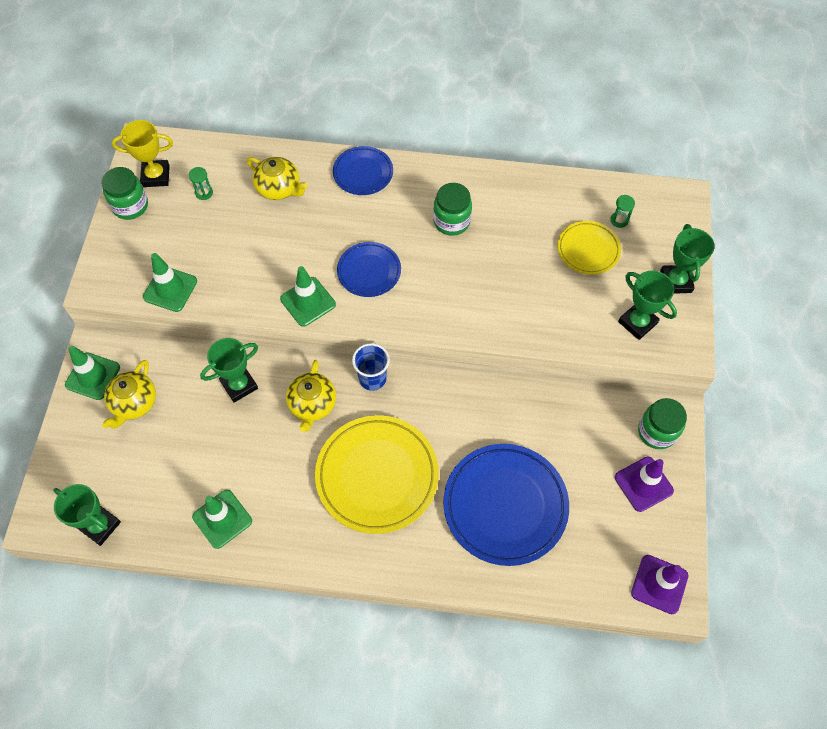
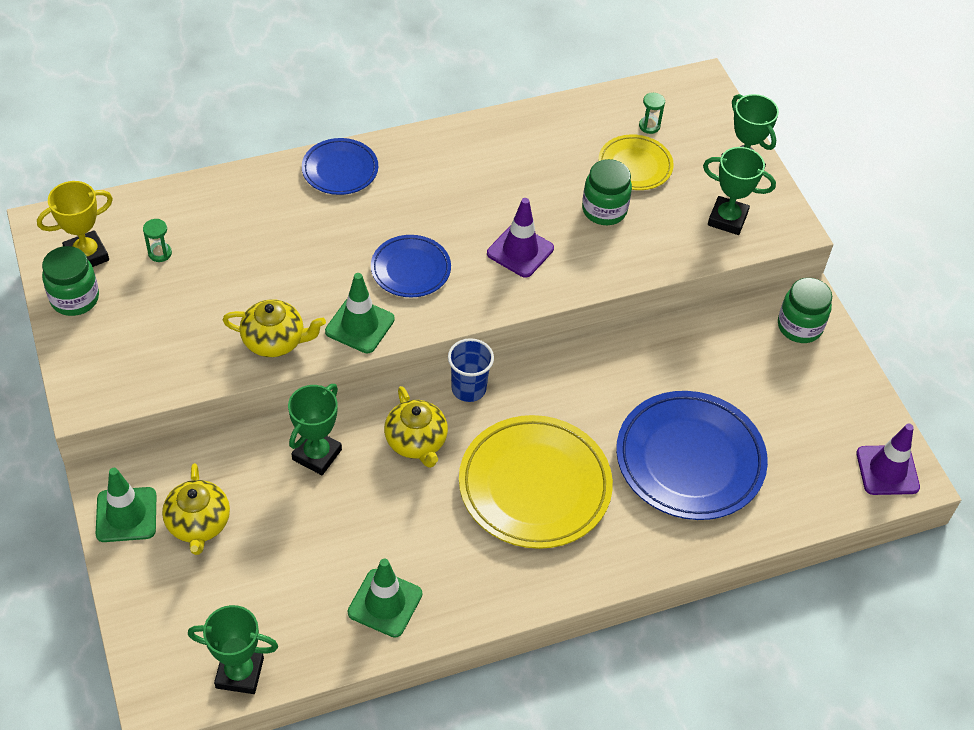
camera: 30 degrees left, 10 degrees down
green traffic cone [143,253,197,312] -> none
yellow teapot [247,157,308,200] -> yellow teapot moved to [223,299,326,357]
green jar [433,183,472,236] -> green jar moved to [582,159,632,225]
purple traffic cone [615,457,674,512] -> purple traffic cone moved to [487,198,554,278]

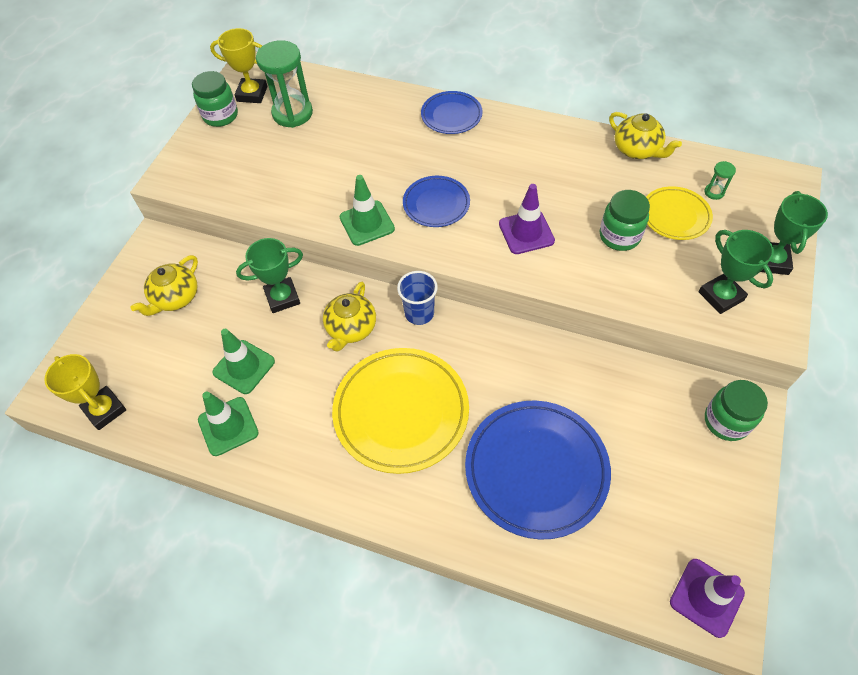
camera: 45 degrees right, 5 degrees up
green traffic cone [96,468,156,542] -> green traffic cone moved to [212,329,275,394]
green hourglass [143,219,172,262] -> green hourglass [256,40,313,128], size x2.31
green trophy [188,605,278,694] -> yellow trophy [44,354,126,430]
yellow teapot [223,299,326,357] -> yellow teapot moved to [609,112,682,159]

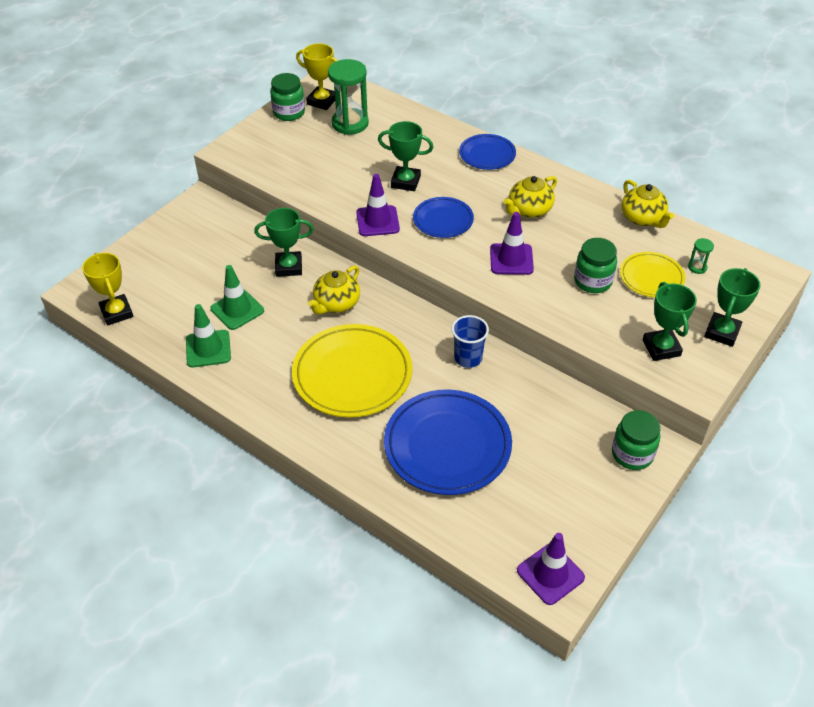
camera: 15 degrees right, 10 degrees down
yellow teapot [130,255,198,316] -> yellow teapot moved to [504,176,557,218]
green traffic cone [339,175,395,246] -> purple traffic cone [356,174,400,236]
blue cup [397,271,438,325] -> blue cup moved to [451,315,489,368]
none -> green trophy [378,121,433,191]

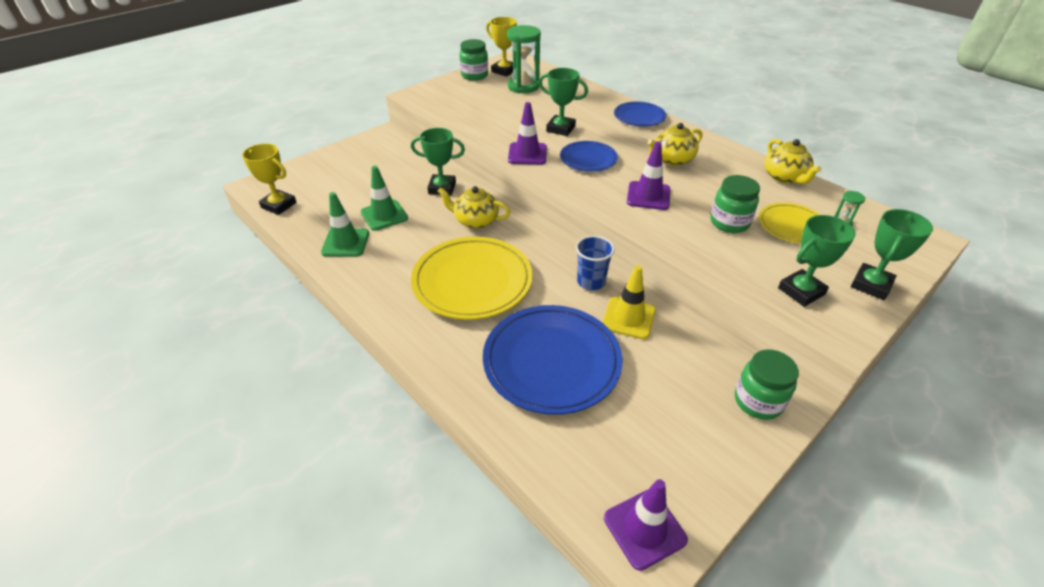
camera: 10 degrees right, 5 degrees down
yellow trophy [82,253,133,326] -> yellow trophy turned 45 degrees counterclockwise [242,143,297,215]
yellow teapot [308,265,360,315] -> yellow teapot turned 60 degrees clockwise [438,186,510,229]
green trophy [643,282,697,361] -> green trophy turned 60 degrees clockwise [778,215,856,307]
none -> yellow traffic cone [602,265,656,339]

